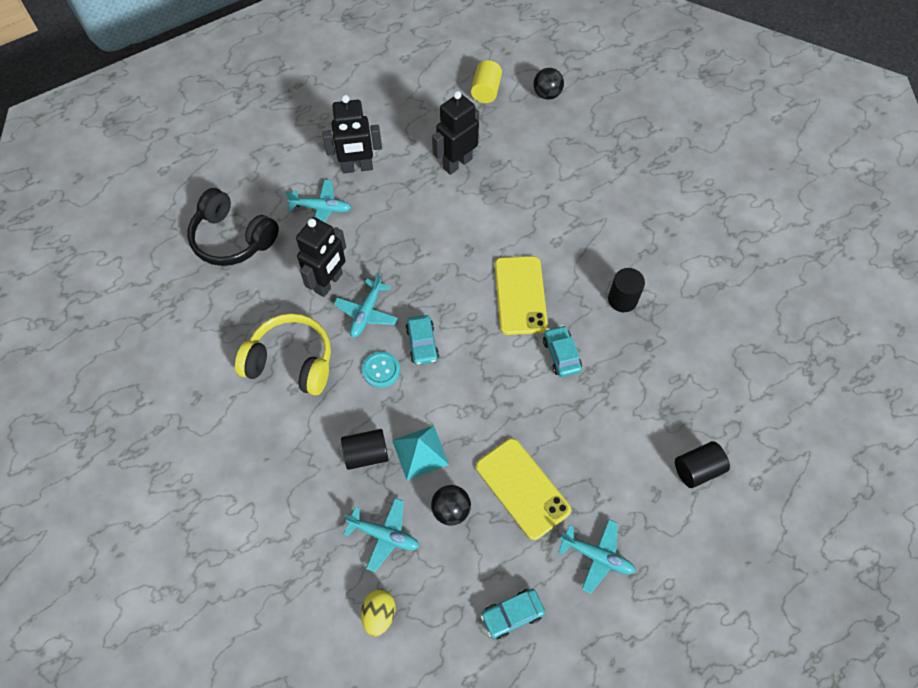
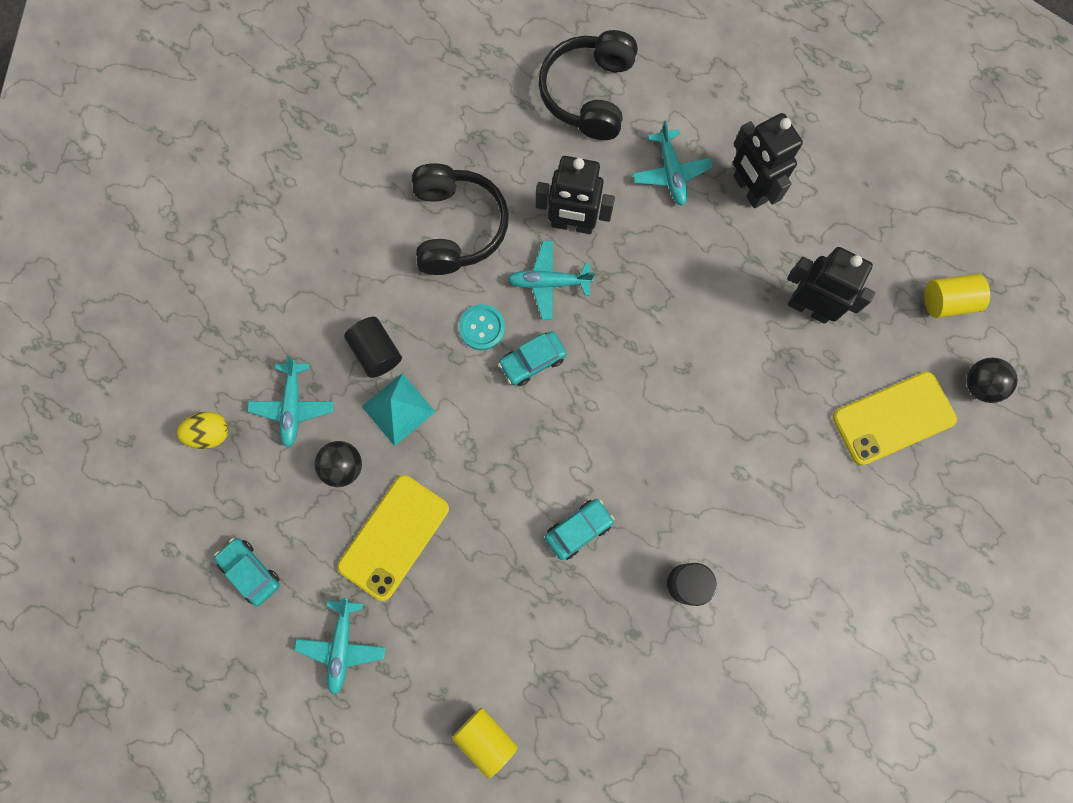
camera: 70 degrees right, 15 degrees up
yellow headphones [235,313,331,395] -> black headphones [412,163,509,275]
yellow phone [495,256,548,335] -> yellow phone moved to [833,371,957,465]
black cylinder [675,441,730,488] -> yellow cylinder [452,708,518,779]

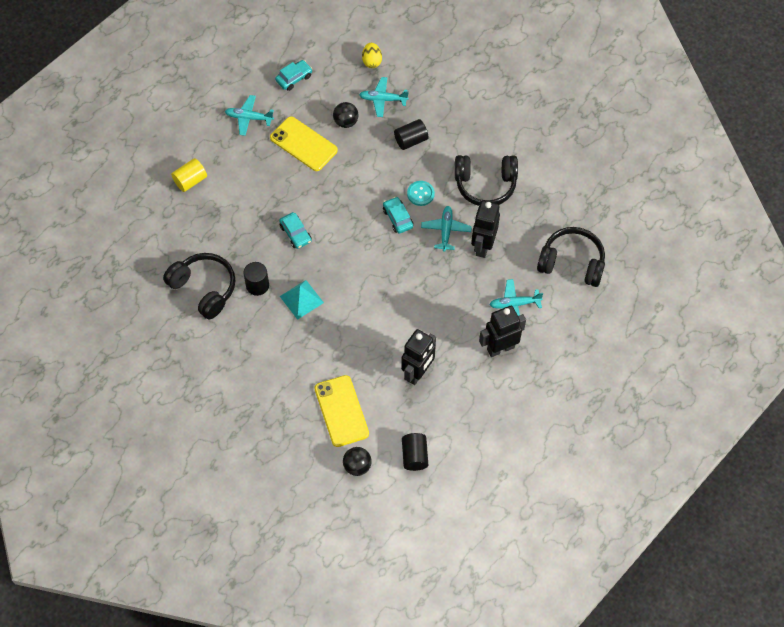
camera: 95 degrees right, 15 degrees down
turquoise pyramid [361,373,435,446] -> turquoise pyramid moved to [280,280,324,320]
yellow cylinder [924,273,990,318] -> black cylinder [402,433,428,471]
none -> black headphones [163,253,235,319]

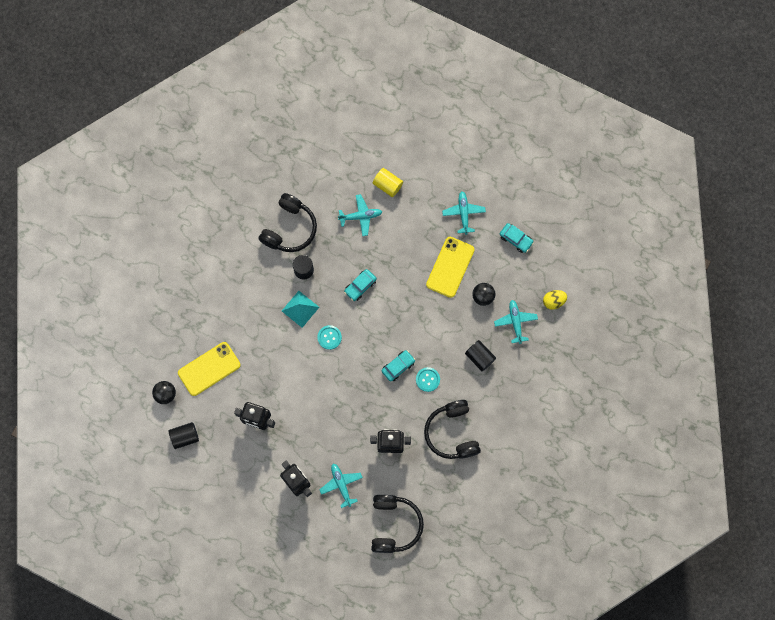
camera: 75 degrees right, 15 degrees up
turquoise plane [421,206,472,252] -> turquoise plane moved to [338,194,382,236]
none -> turquoise button [317,325,342,350]

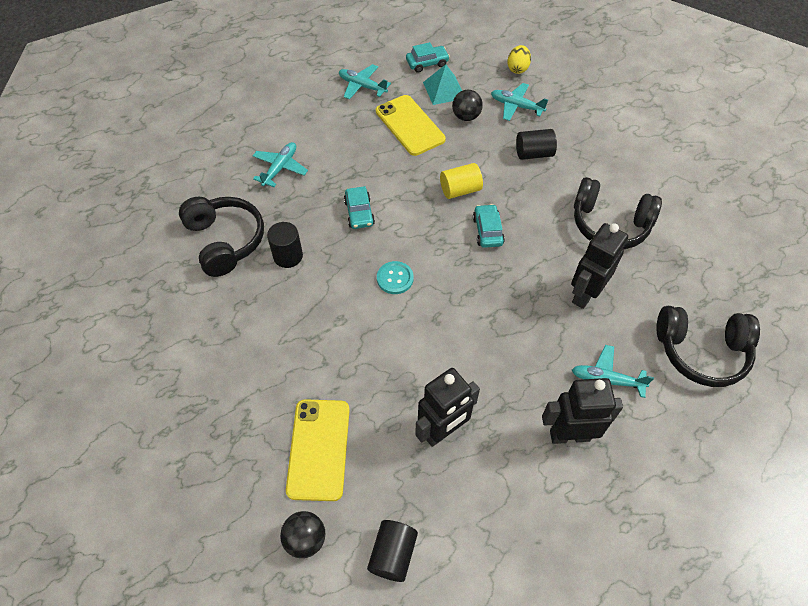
camera: 55 degrees left, 20 degrees down
turquoise pyramid [282,291,319,328] -> turquoise pyramid moved to [423,64,462,105]
black headphones [371,495,424,553] -> black headphones turned 150 degrees clockwise [656,306,760,387]
yellow cylinder [373,168,403,197] -> yellow cylinder moved to [440,163,483,199]
turquoise button [416,367,440,392] -> none

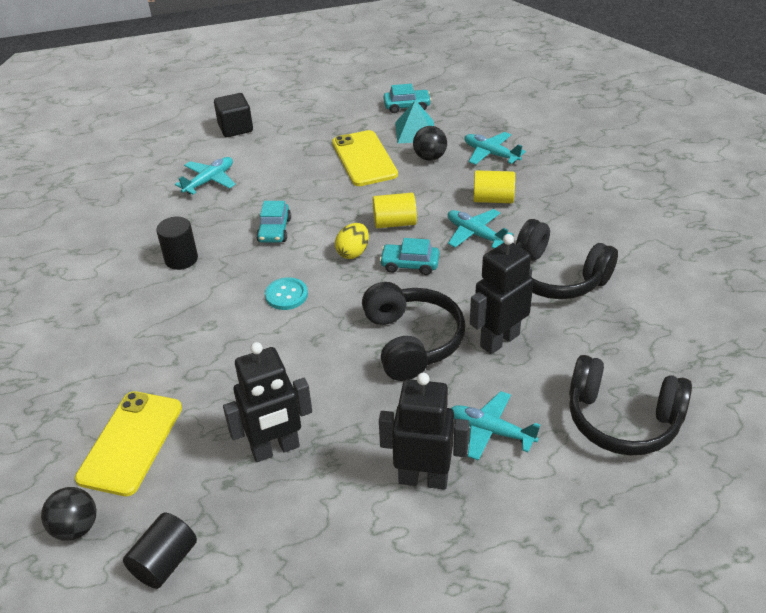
camera: 15 degrees right, 15 degrees down
black headphones [179,197,264,277] -> black headphones moved to [362,282,465,381]
turquoise plane [339,64,391,100] -> turquoise plane moved to [448,209,513,249]
turquoise car [473,204,505,248] -> turquoise car turned 90 degrees counterclockwise [380,238,440,275]
yellow egg [507,45,531,74] -> yellow egg moved to [335,223,369,259]
black cylinder [516,129,557,160] -> yellow cylinder [473,170,515,203]
none -> black cube [214,93,253,137]

